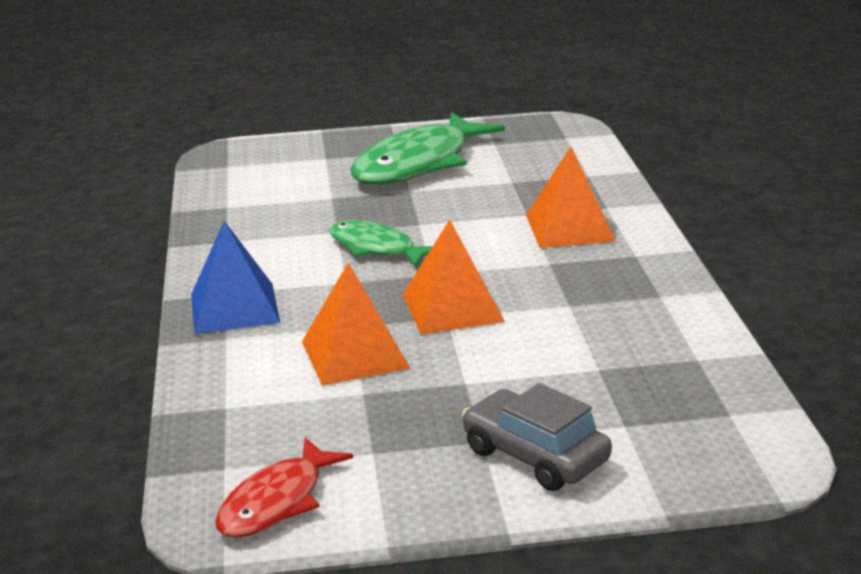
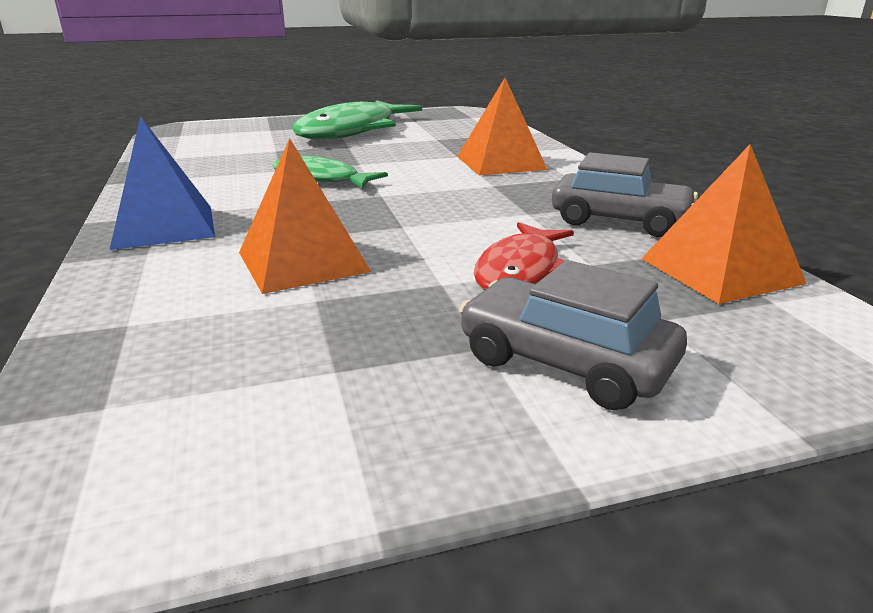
camera: 10 degrees left, 0 degrees up
red fish [215,437,353,538] -> red fish moved to [474,222,574,290]
orange pyramid [403,219,505,335] -> orange pyramid moved to [641,144,807,304]
none -> grey car [552,153,698,237]

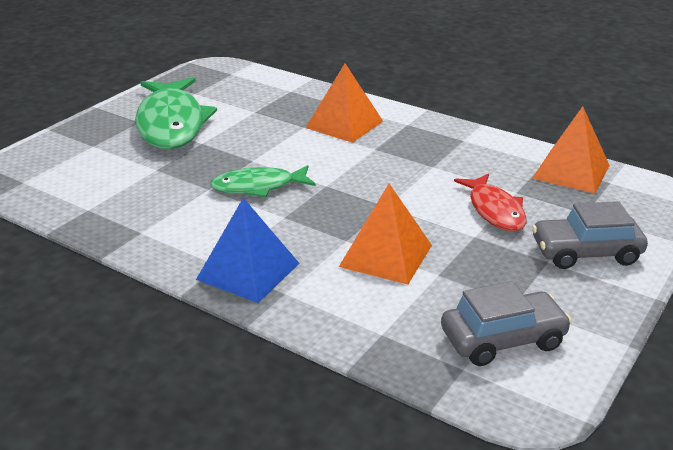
camera: 40 degrees left, 5 degrees up
grey car [552,153,698,237] -> grey car moved to [441,281,572,366]

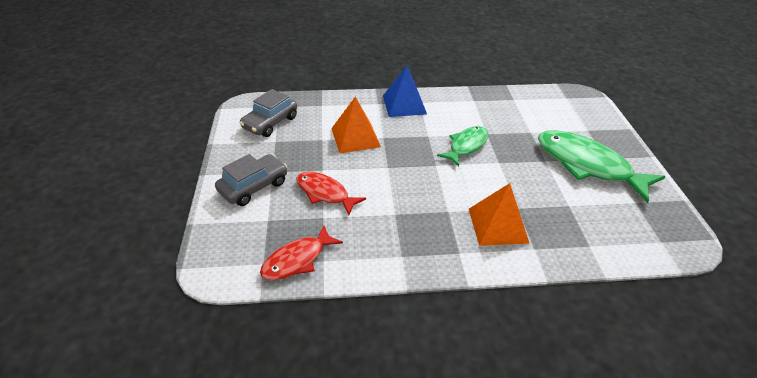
camera: 140 degrees right, 10 degrees up
orange pyramid [532,106,610,193] -> red fish [260,225,343,280]

